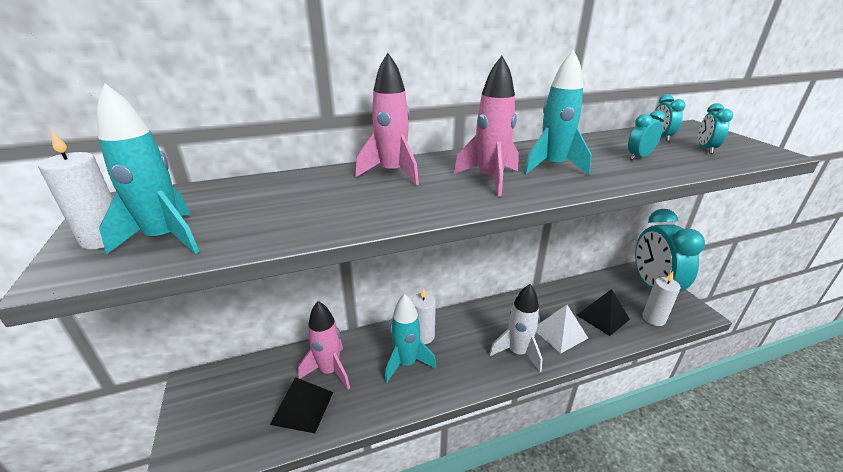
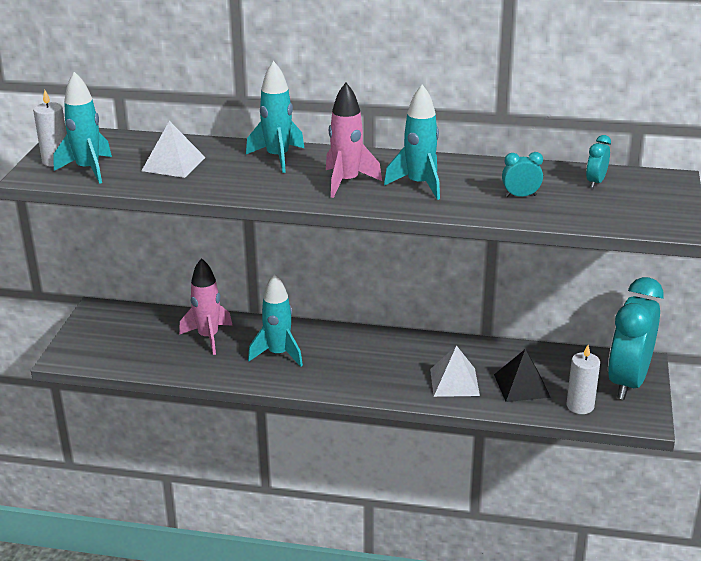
camera: 30 degrees right, 0 degrees up
black pyramid [270,377,333,433] -> none
pink rocket [355,53,419,185] -> turquoise rocket [246,61,304,173]
white candle [412,288,436,344] -> none
white rocket [489,284,543,372] -> none
turquoise clock [698,103,733,154] -> none
none -> white pyramid [142,121,206,178]

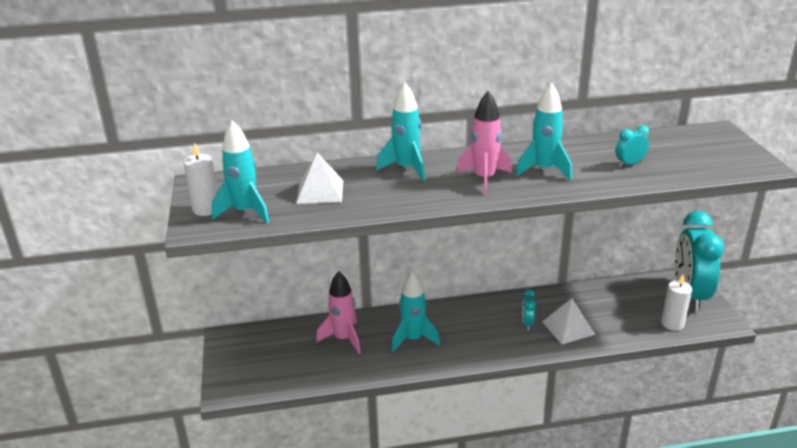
camera: 20 degrees left, 0 degrees up
black pyramid [494,349,551,402] -> none
turquoise clock [586,135,611,188] -> turquoise clock moved to [522,289,536,331]

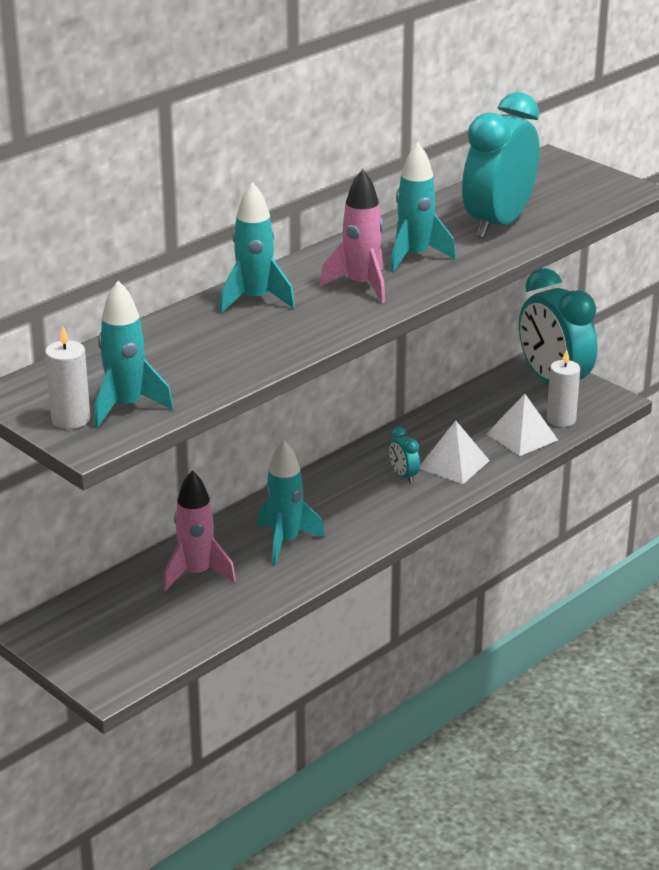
camera: 35 degrees left, 0 degrees up
white pyramid [296,153,343,204] -> white pyramid moved to [486,394,558,456]
turquoise clock [616,125,649,167] -> turquoise clock [462,92,540,238], size x2.47

